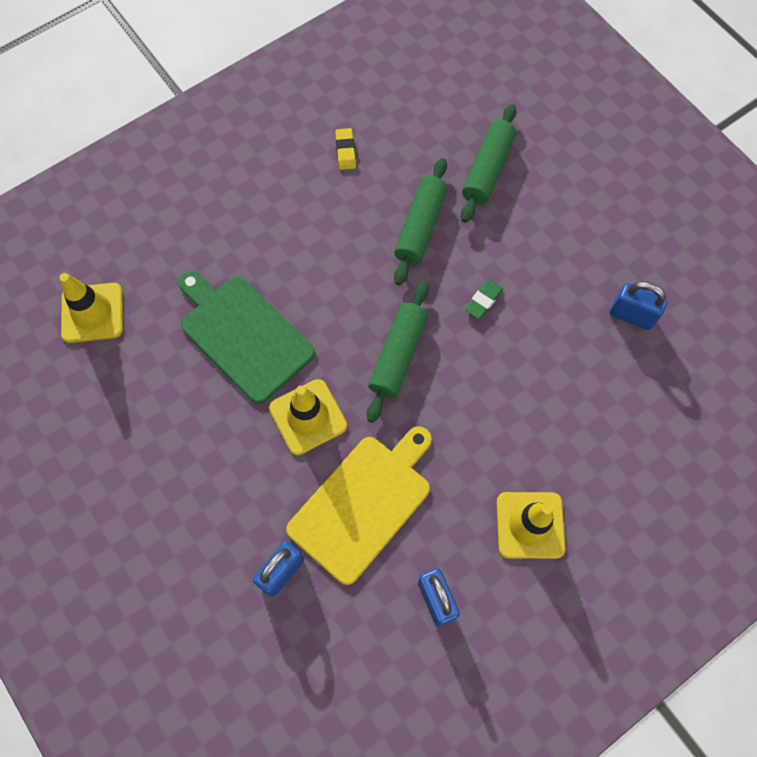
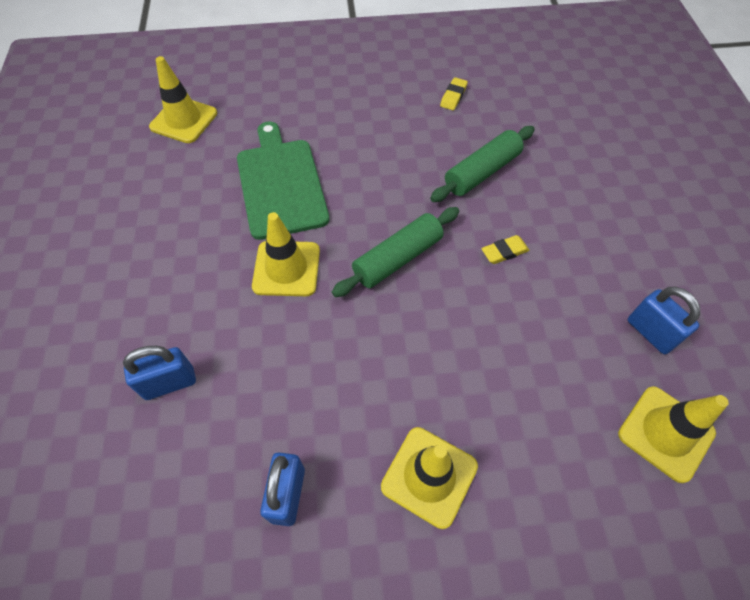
camera: 30 degrees right, 10 degrees down
yellow cutting board [286,426,432,585] -> none
green rolling pin [461,104,516,223] -> none
green eraser [465,280,503,319] -> yellow eraser [481,235,529,264]
none -> yellow traffic cone [618,386,729,483]

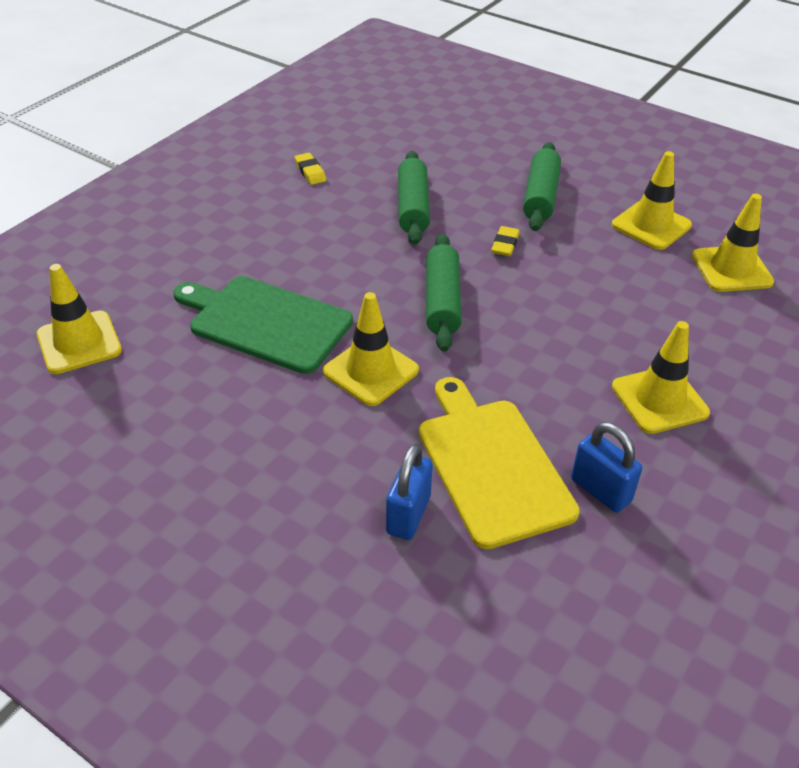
camera: 50 degrees left, 15 degrees down
blue padlock [628,287,700,354] -> yellow traffic cone [612,151,692,250]
none -> yellow cutting board [419,377,580,549]
none -> green rolling pin [523,142,561,231]

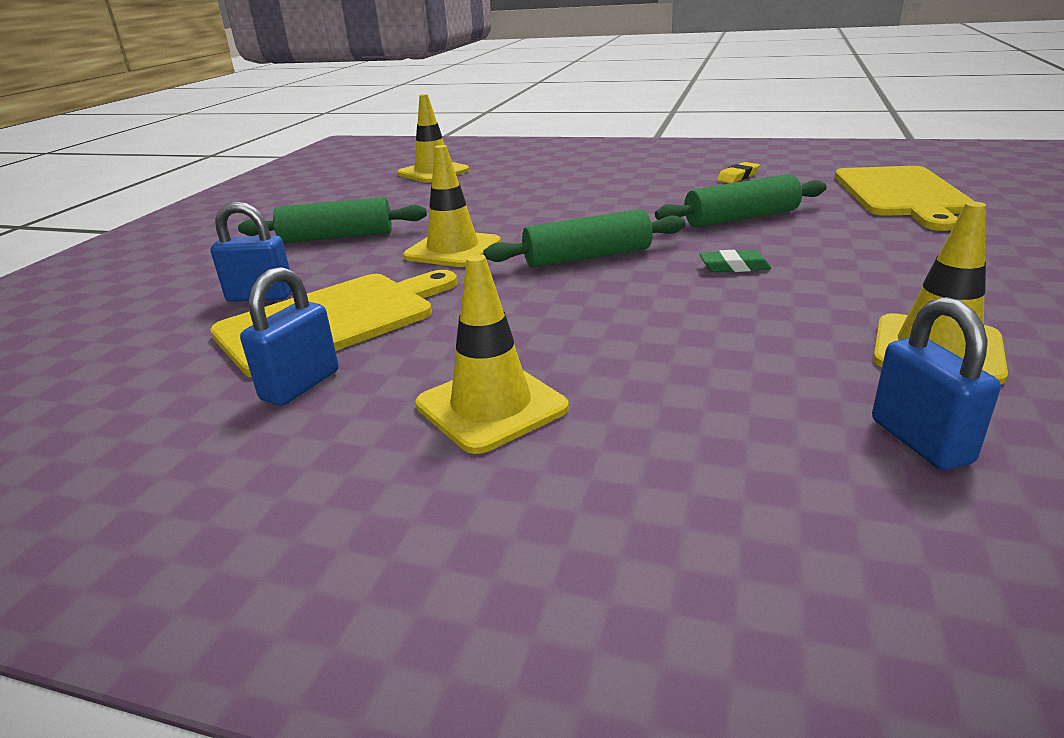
camera: 75 degrees right, 15 degrees down
green cutting board [173,276,353,374] -> none
yellow eraser [491,226,520,256] -> green eraser [700,250,771,272]
green rolling pin [523,142,561,231] -> green rolling pin moved to [238,197,427,243]
yellow traffic cone [692,194,774,292] -> blue padlock [872,297,1001,470]
none -> yellow cutting board [835,166,974,231]

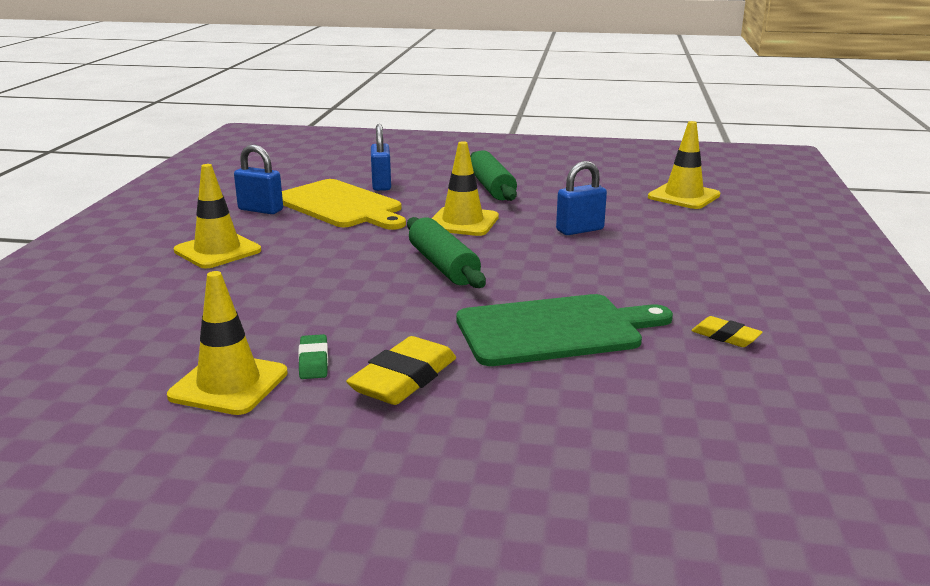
camera: 80 degrees right, 5 degrees down
green rolling pin [655,174,827,228] -> green cutting board [456,294,673,366]
green eraser [700,250,771,272] -> green eraser moved to [298,334,328,379]
yellow cutting board [835,166,974,231] -> none
blue padlock [872,297,1001,470] -> blue padlock moved to [556,161,607,235]
none -> yellow eraser [346,336,456,405]

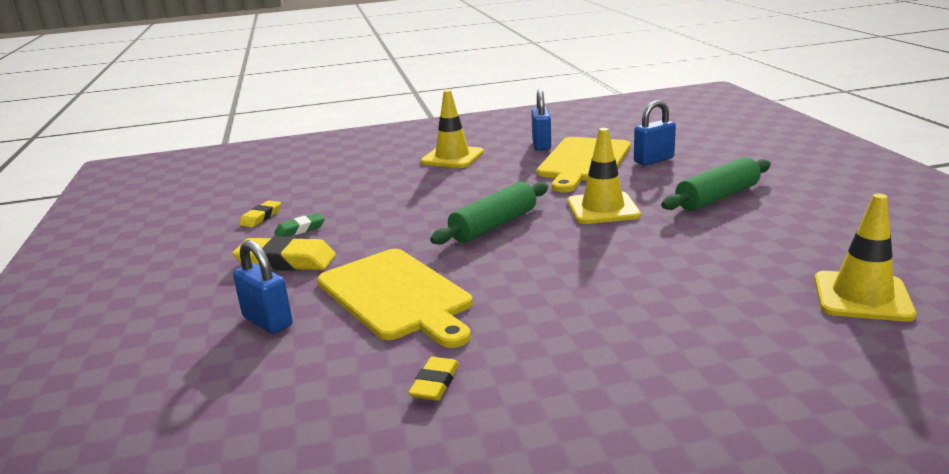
camera: 70 degrees right, 0 degrees up
yellow traffic cone [167,271,288,415] -> yellow eraser [239,200,281,227]
green cutting board [456,294,673,366] -> yellow cutting board [317,249,473,348]
blue padlock [556,161,607,235] -> blue padlock moved to [233,240,293,334]

